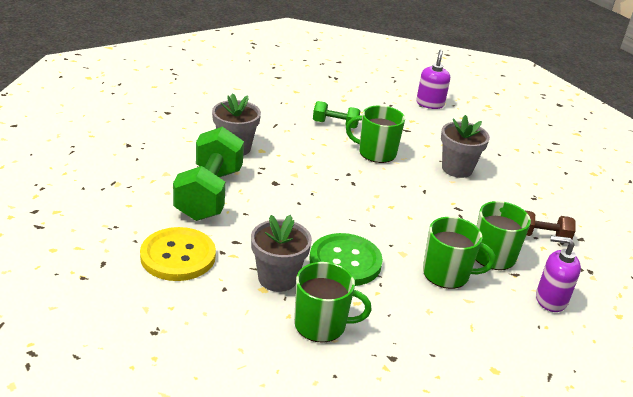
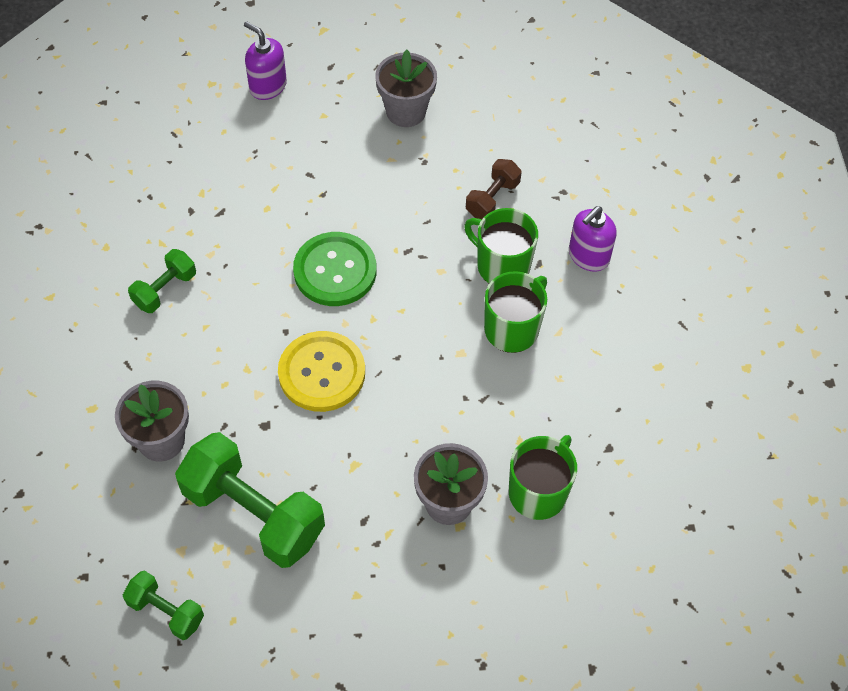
camera: 60 degrees left, 25 degrees up
yellow button [140,227,216,281] -> yellow button moved to [278,331,365,412]
green button [309,233,383,286] -> green button moved to [293,232,376,306]
green mug [346,105,405,163] -> none
purple soap dispenser [416,50,450,109] -> purple soap dispenser moved to [244,21,287,100]
grey flower pot [441,115,490,178] -> grey flower pot moved to [375,50,437,127]
none -> green dumbbell [123,571,204,640]

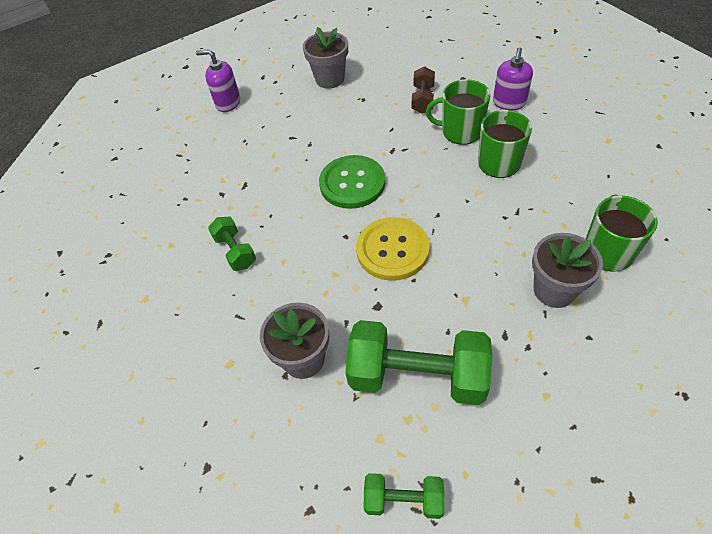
camera: 20 degrees left, 5 degrees down
green dumbbell [128,249,196,313] -> green dumbbell turned 45 degrees counterclockwise [208,217,256,271]

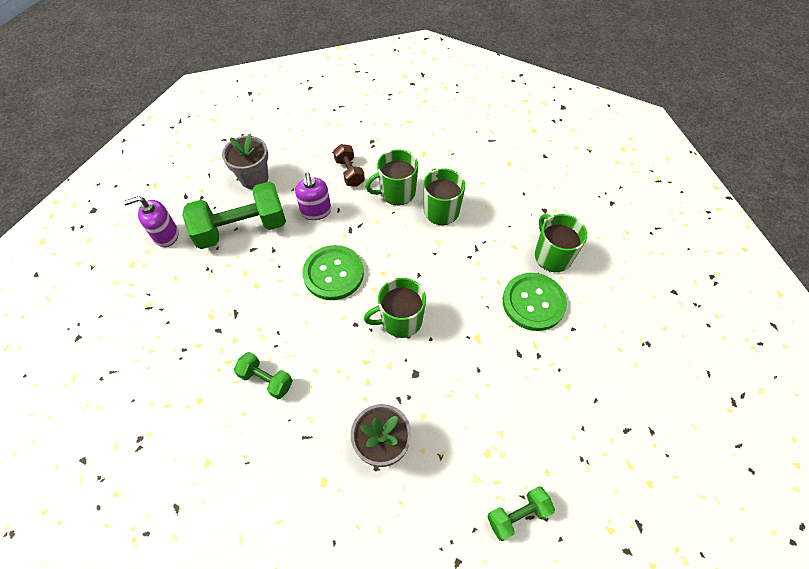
camera: 35 degrees left, 5 degrees up
green dumbbell [345,320,492,405] -> green dumbbell moved to [182,182,286,249]
yellow button [356,217,430,281] -> green mug [364,278,426,338]
purple soap dispenser [493,47,533,110] -> purple soap dispenser moved to [295,173,331,220]
grey flower pot [532,233,603,308] -> green button [503,273,567,331]

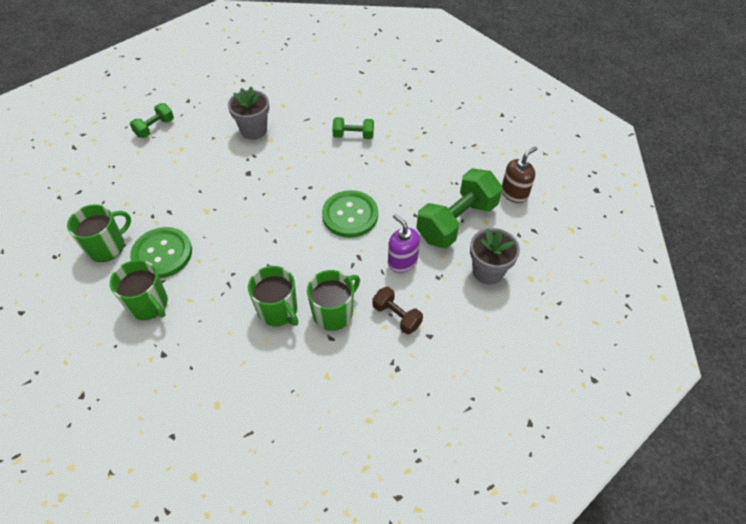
camera: 155 degrees right, 5 degrees down
purple soap dispenser [123,196,179,247] -> brown soap dispenser [502,146,537,203]
green mug [364,278,426,338] -> green mug moved to [67,204,131,262]

